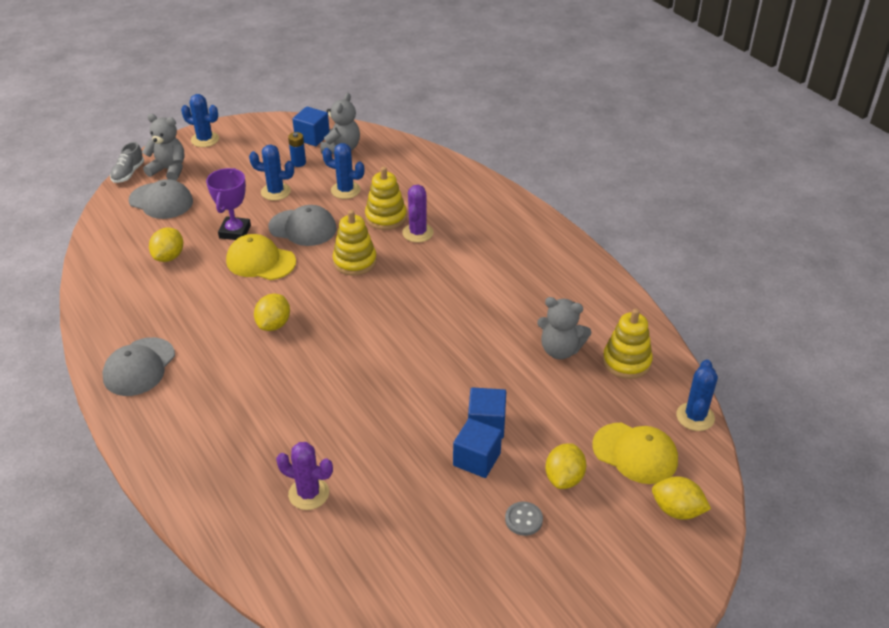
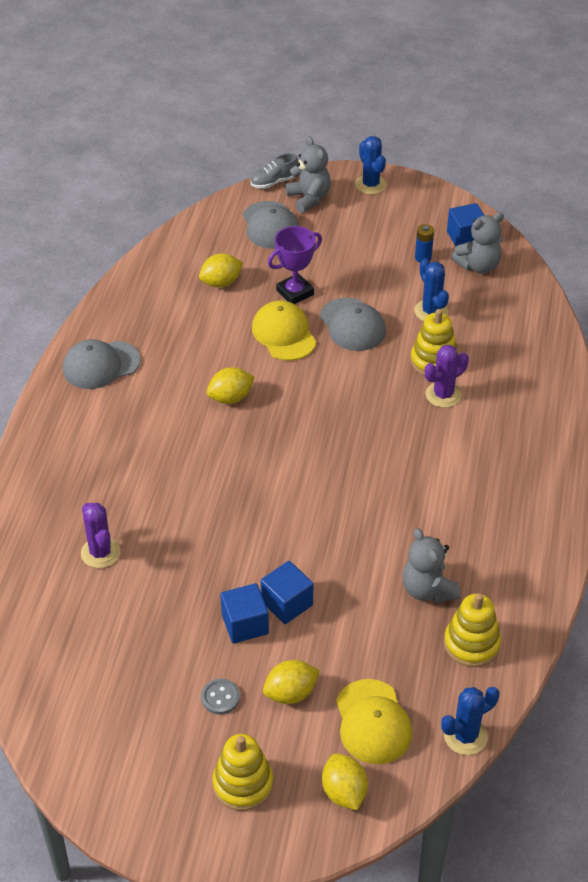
camera: 45 degrees right, 5 degrees up
blue cactus [249,145,294,200] -> none
yellow stacking toy [333,210,377,275] -> yellow stacking toy moved to [213,734,273,811]

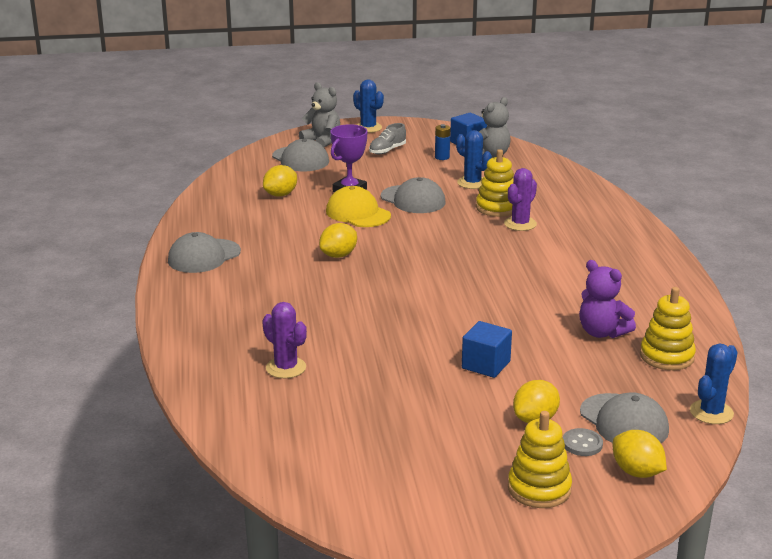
camera: 20 degrees left, 20 degrees down
grey button [201,679,240,715] -> grey button moved to [563,428,603,456]
blue cube [221,583,269,644] -> none
grey shoe [251,153,298,189] -> grey shoe moved to [369,123,406,154]
yellow cap [336,679,412,764] -> grey cap [580,392,669,443]
grey teddy bear [402,528,461,603] -> purple teddy bear [579,260,636,338]

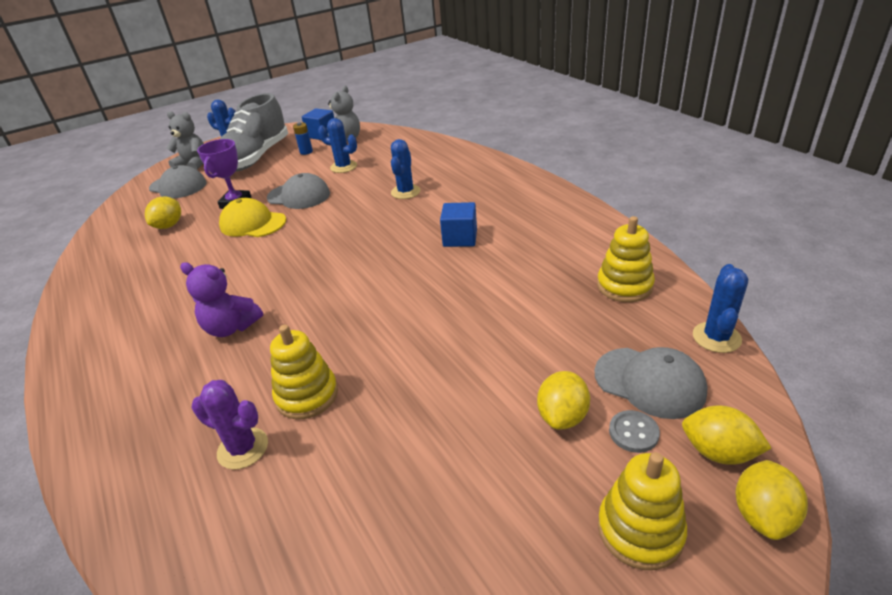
camera: 20 degrees left, 10 degrees up
grey cap [168,232,241,273] -> none
yellow lemon [319,223,357,258] -> yellow lemon moved to [735,460,808,540]
grey shoe [369,123,406,154] -> grey shoe [220,93,288,172], size x2.39
blue cube [462,321,512,378] -> blue cube moved to [440,202,477,247]
yellow stacking toy [476,149,514,217] -> yellow stacking toy moved to [270,325,338,419]
purple cactus [504,168,537,231] -> blue cactus [391,139,421,199]
purple teddy bear [579,260,636,338] -> purple teddy bear moved to [180,262,263,337]

